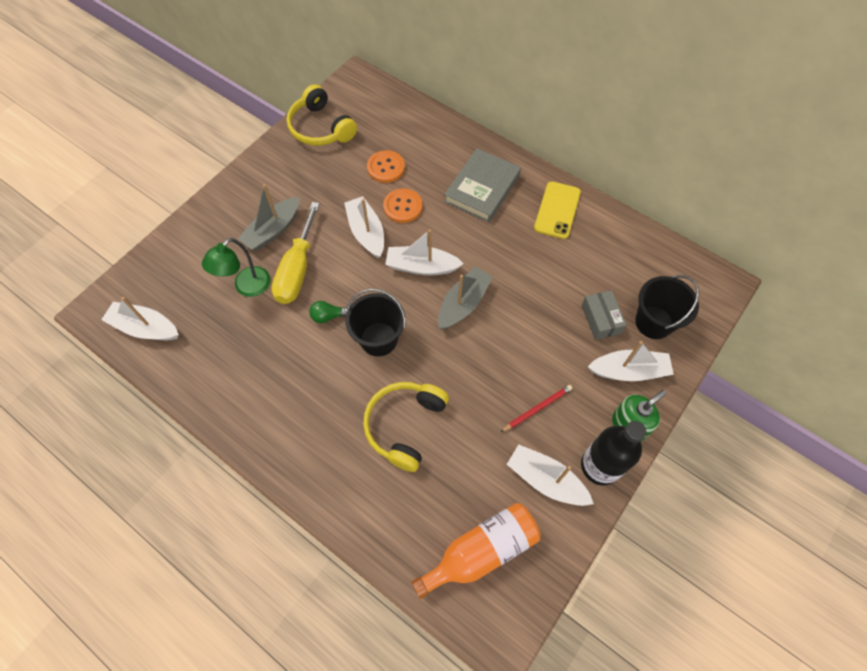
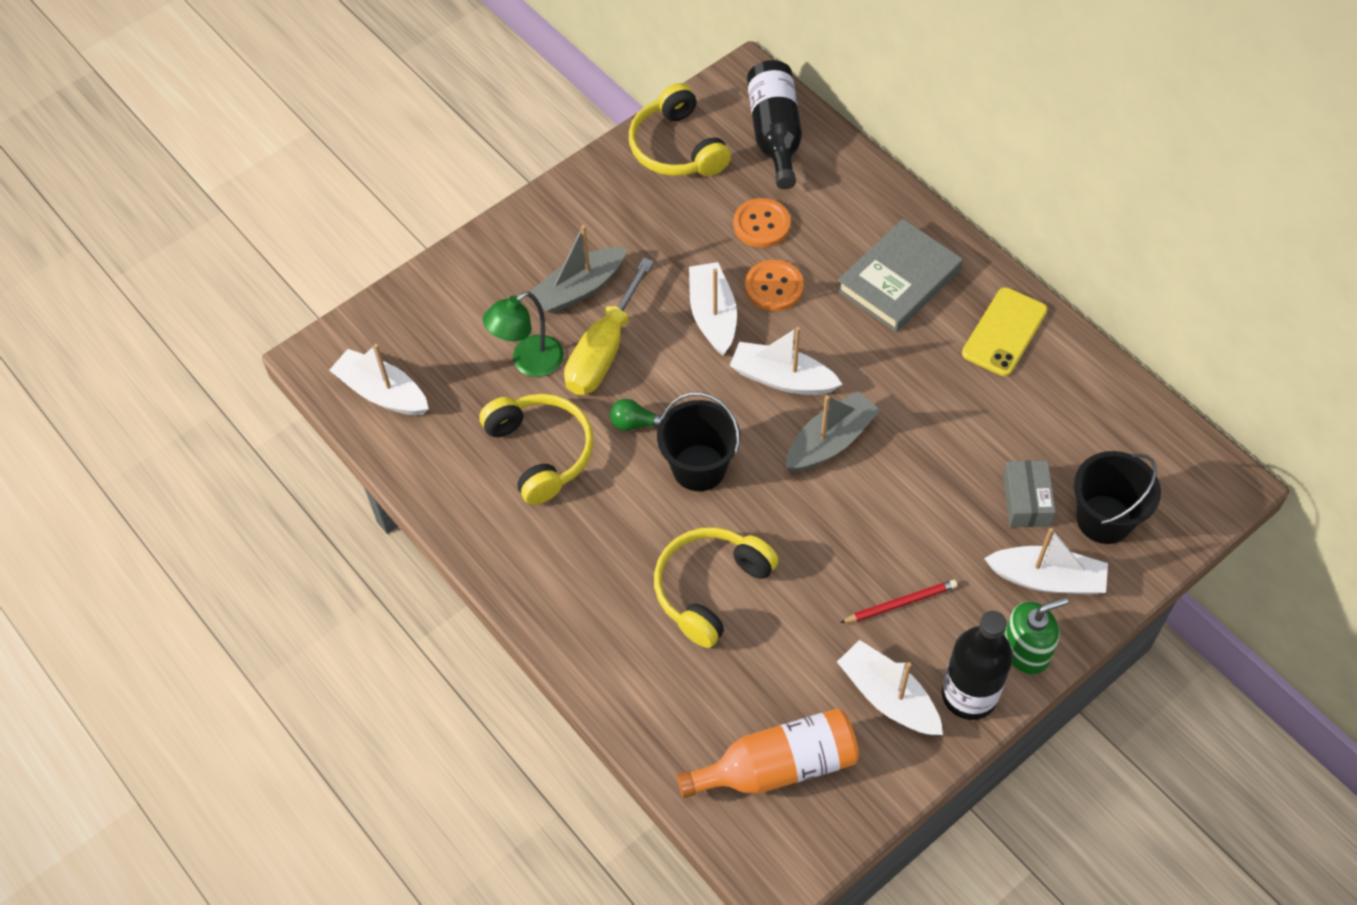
camera: 15 degrees right, 5 degrees down
none -> yellow headphones [479,394,594,505]
none -> black bottle [747,60,802,189]

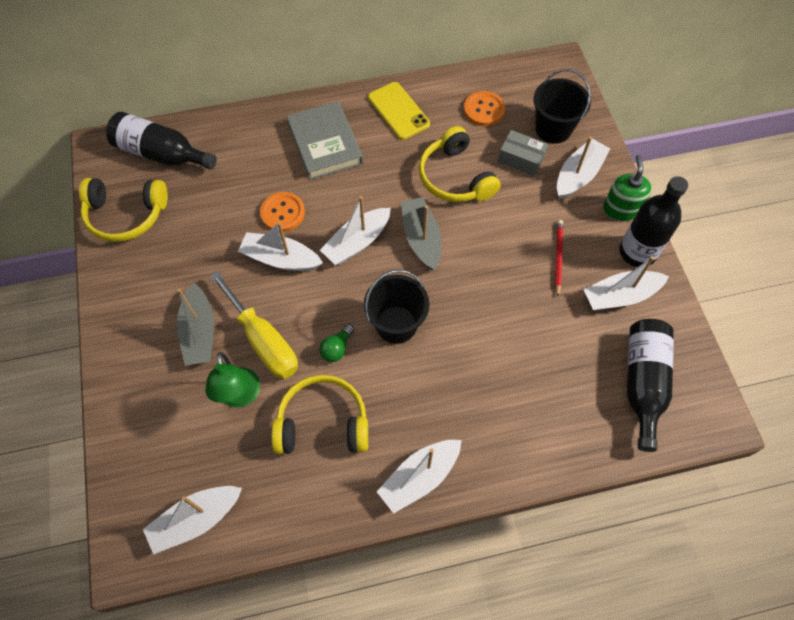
camera: 65 degrees left, 5 degrees up
yellow headphones [654,527,779,648] -> yellow headphones moved to [419,126,501,202]
orange bottle [676,708,859,798] -> black bottle [627,319,674,452]
orange button [733,198,791,248] -> orange button moved to [464,91,505,126]
none -> white boat [377,440,462,514]

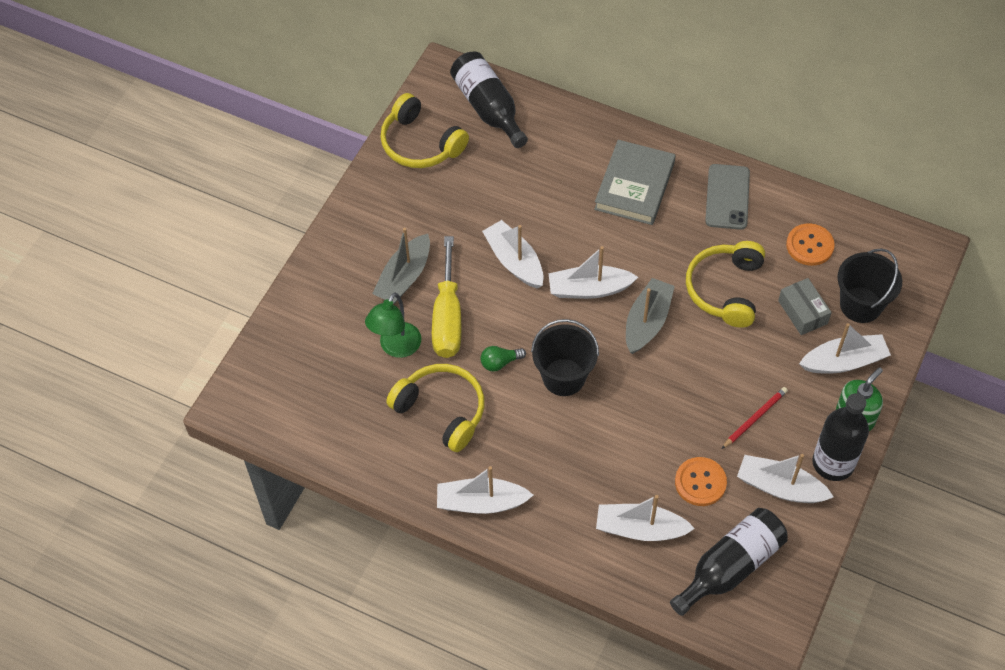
camera: 40 degrees right, 5 degrees down
white boat [143,486,242,554] -> white boat moved to [596,495,695,541]
orange button [260,192,305,232] -> orange button moved to [675,457,727,506]
yellow phone [368,82,430,140] -> grey phone [705,164,750,230]

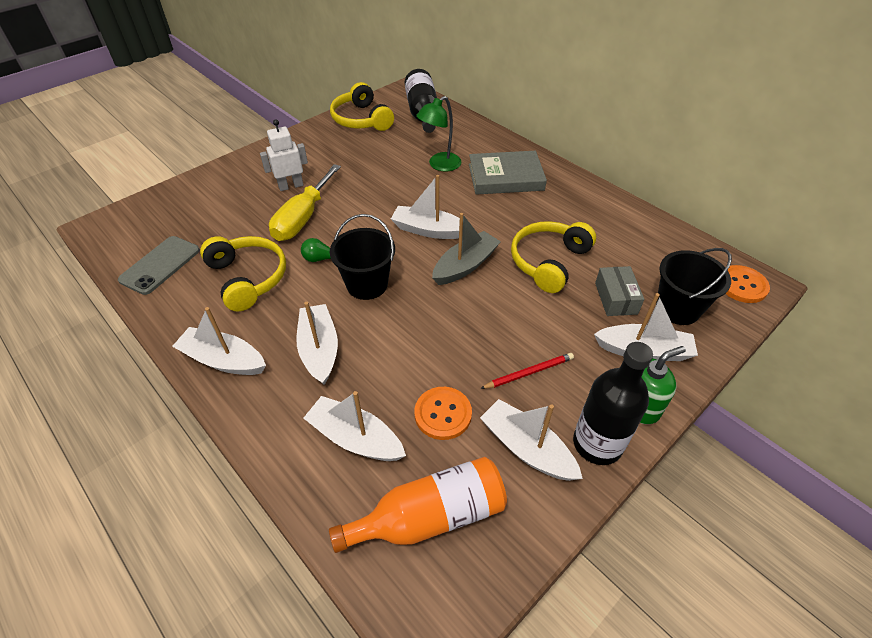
camera: 20 degrees right, 10 degrees down
green lamp [365,293,421,358] -> green lamp moved to [416,96,461,172]
grey boat [372,228,430,304] -> white robot [260,120,308,191]
white boat [482,220,544,288] -> white boat moved to [296,302,338,385]
grey book [594,140,676,225] -> grey book turned 45 degrees clockwise [469,151,547,195]
black bottle [670,508,788,616] -> orange bottle [329,457,507,553]
grey phone [705,164,750,230] -> grey phone moved to [118,236,200,295]
orange button [786,223,835,266] -> orange button moved to [725,265,770,303]

